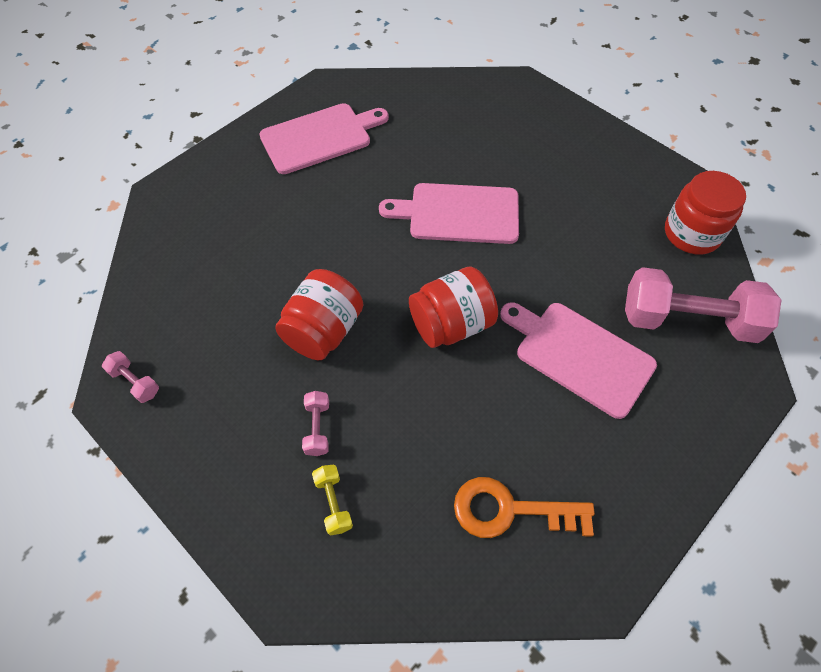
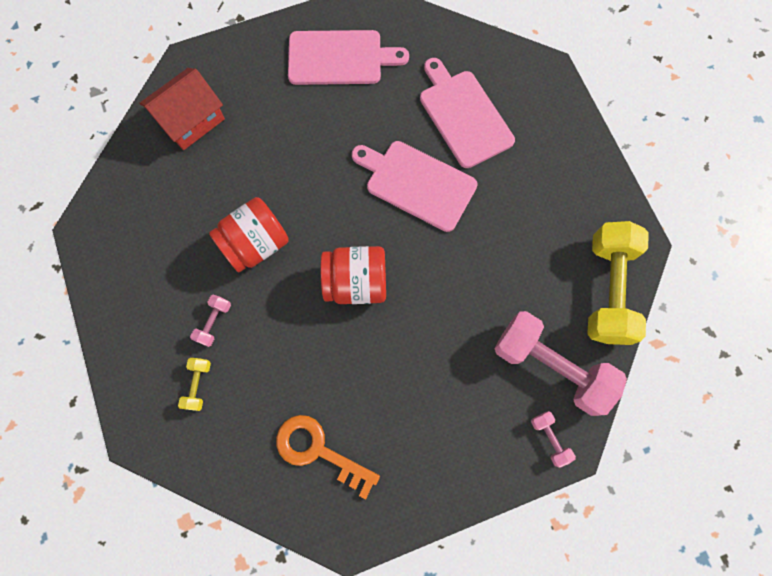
camera: 25 degrees right, 15 degrees up
pink dumbbell [102,351,159,403] -> pink dumbbell moved to [531,411,576,468]
pink cutting board [500,302,657,419] -> pink cutting board moved to [420,58,515,168]
red jar [665,171,746,254] -> yellow dumbbell [587,221,649,345]
none -> red house [139,68,225,150]

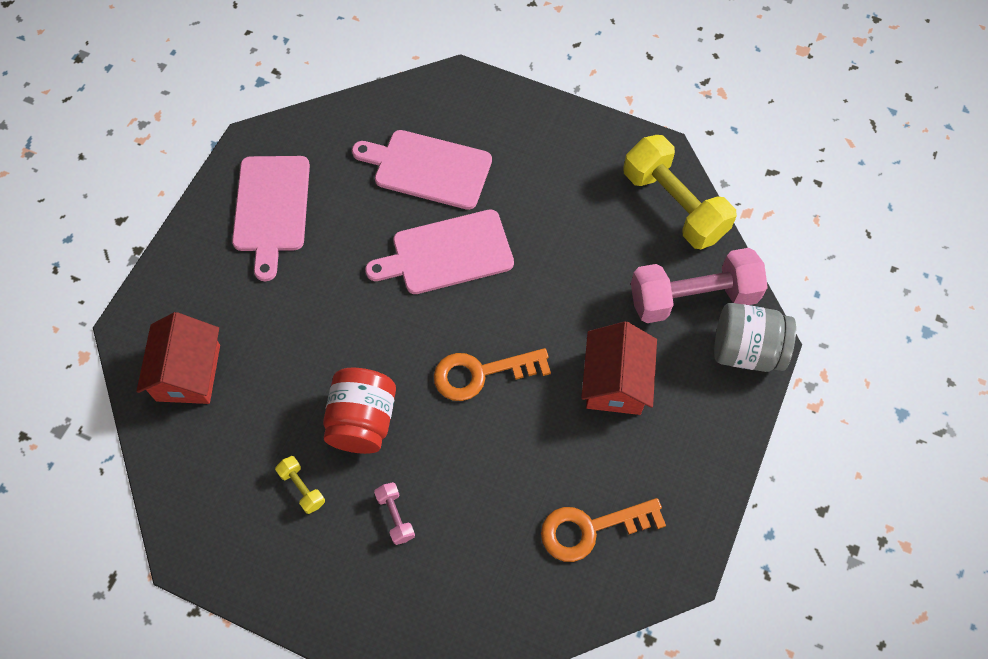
camera: 45 degrees left, 10 degrees down
yellow dumbbell [178,358,211,411] -> yellow dumbbell moved to [275,456,325,514]
pink cutting board [288,30,409,85] -> pink cutting board turned 135 degrees clockwise [232,156,310,281]
red jar [321,246,386,304] -> orange key [434,348,551,401]
pink dumbbell [531,411,576,468] -> grey jar [714,303,796,372]
none -> red house [581,321,657,415]

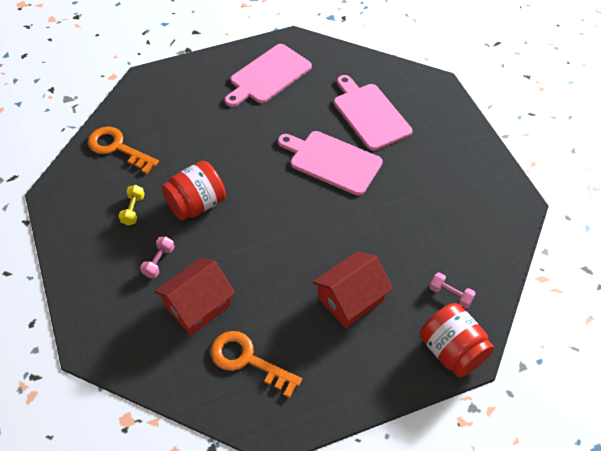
camera: 45 degrees right, 10 degrees down
red house [136,312,220,404] -> red house moved to [154,258,235,335]
orange key [434,348,551,401] -> orange key moved to [88,126,159,174]
yellow dumbbell [623,135,737,249] -> none
pink dumbbell [631,248,768,323] -> pink dumbbell [429,272,476,309], size x0.42
grey jar [714,303,796,372] -> red jar [420,303,494,377]

